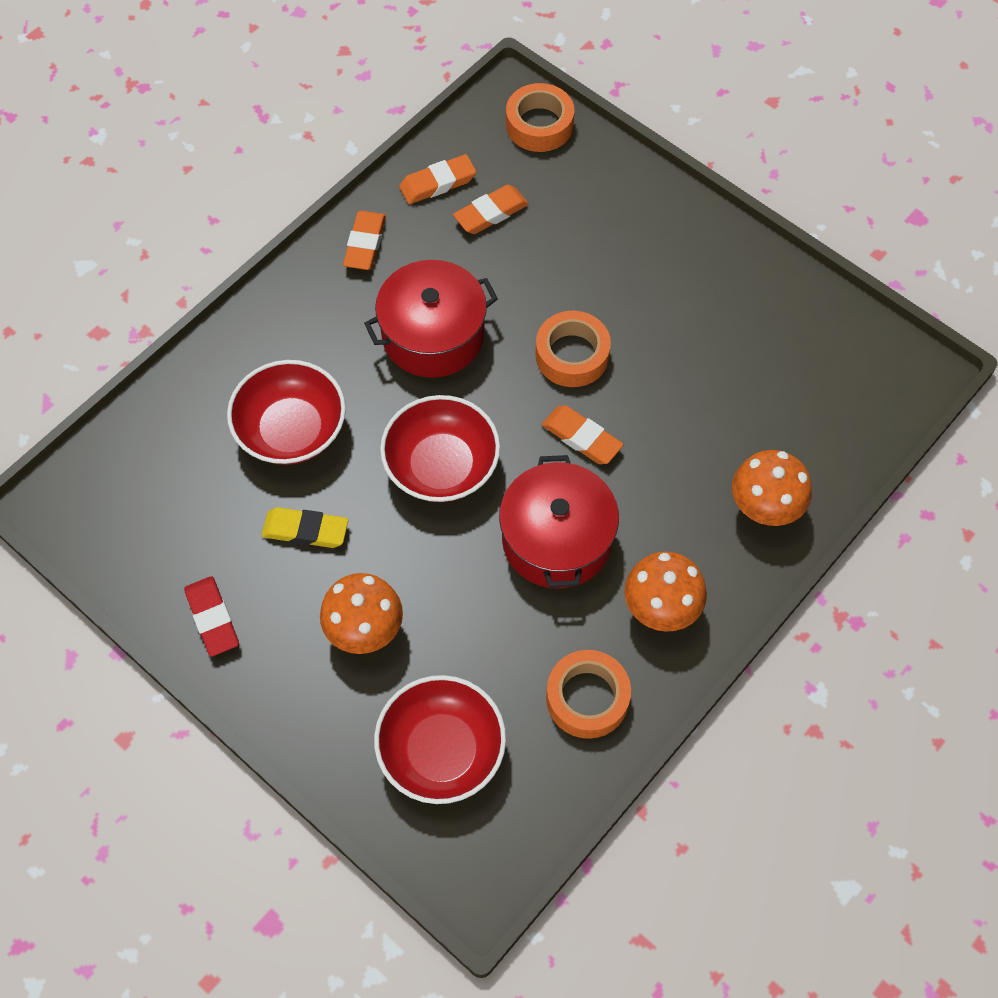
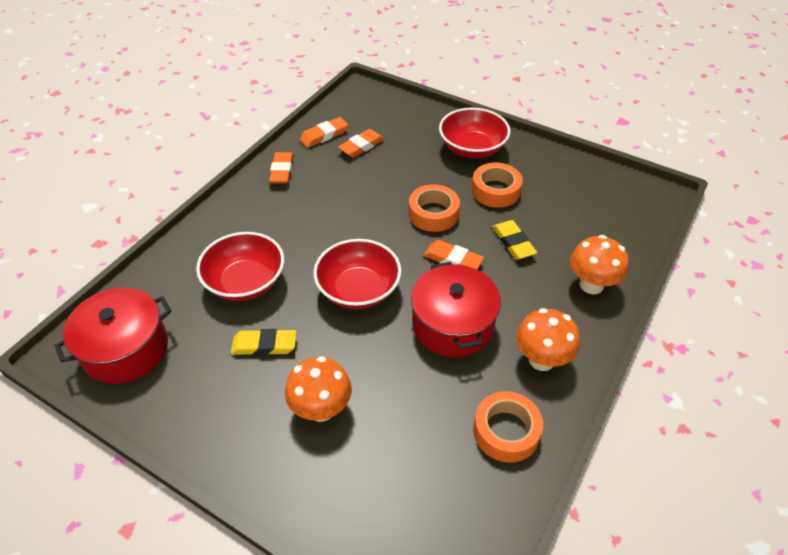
camera: 10 degrees left, 15 degrees down
red eraser [184,576,239,657] -> none
red pot [364,260,498,378] -> red pot moved to [54,287,172,384]
red bowl [374,675,506,804] -> red bowl moved to [439,108,510,158]
orange tape [506,83,574,152] -> orange tape moved to [472,162,523,208]
none -> yellow eraser [492,220,537,260]

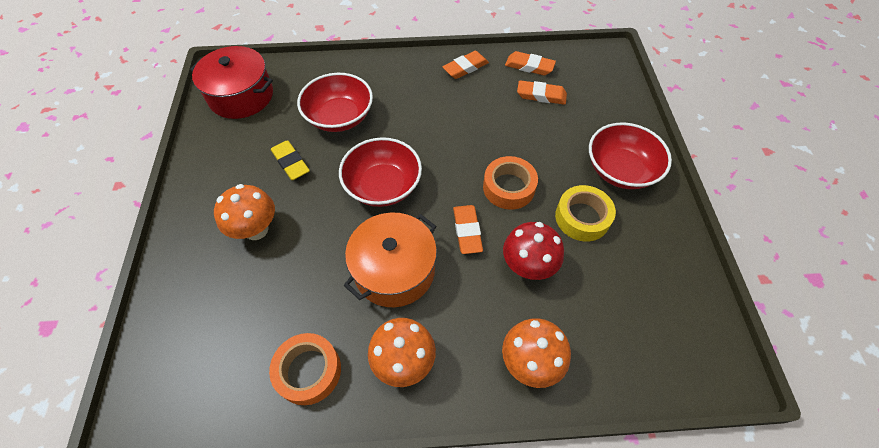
camera: 55 degrees right, 10 degrees up
red pot [411,262,501,357] -> orange pot [344,213,437,307]
orange tape [472,162,523,208] -> yellow tape [555,185,616,241]
yellow eraser [492,220,537,260] -> red mushroom [503,222,564,280]

